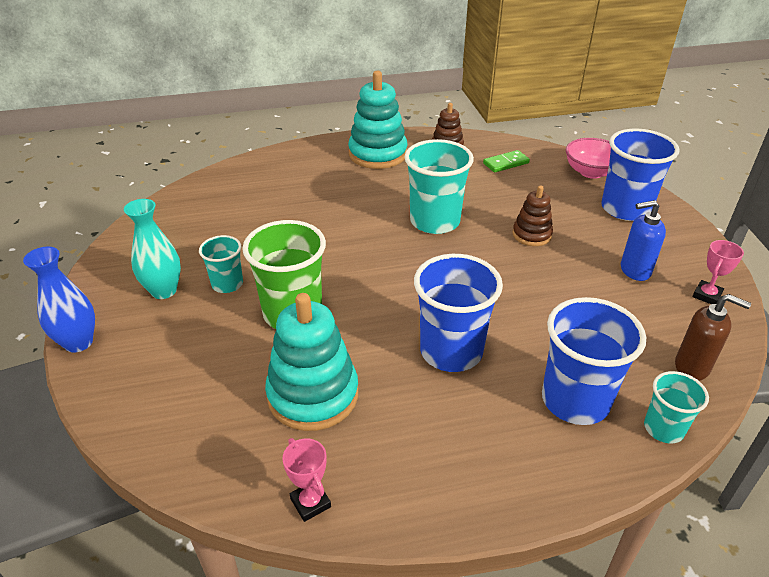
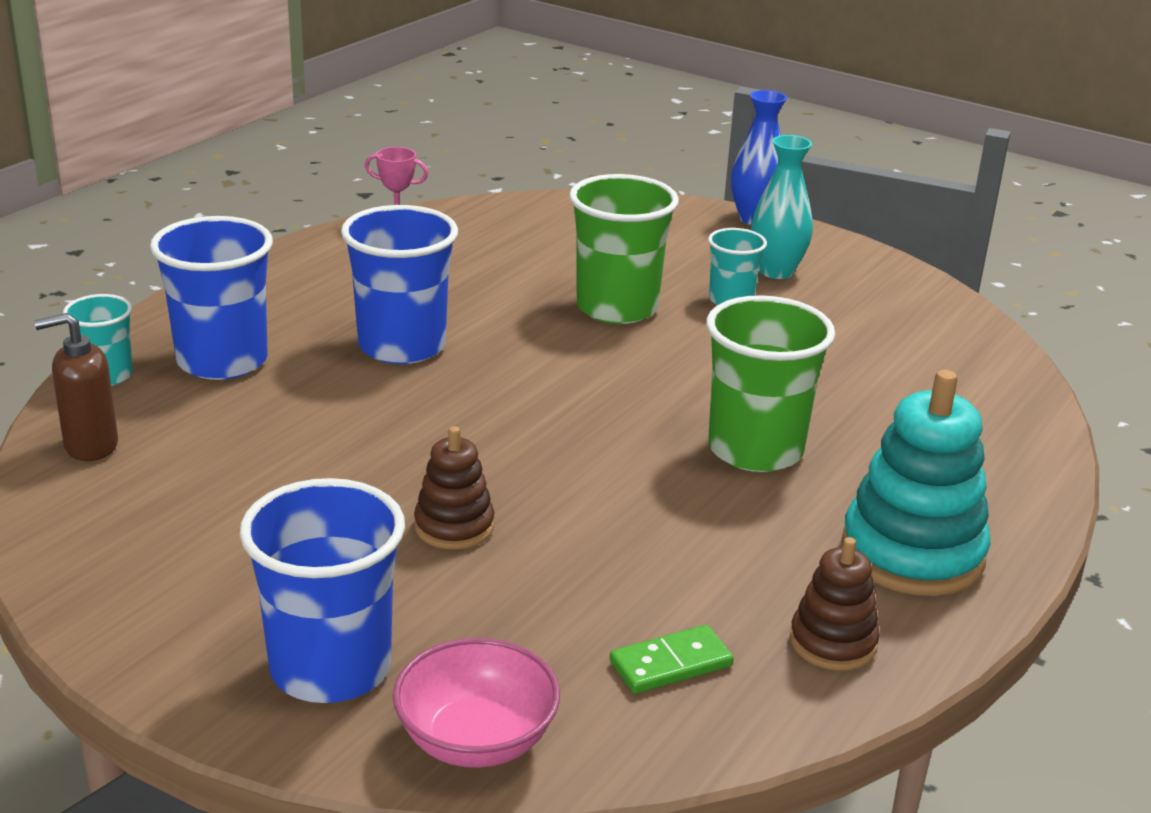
camera: 135 degrees right, 10 degrees down
turquoise stacking toy [265,293,358,431] -> none
turquoise cup [404,139,474,234] -> none
green domino [483,150,530,173] -> green domino turned 45 degrees clockwise [610,625,734,694]
blue soap dispenser [621,200,666,281] -> none
pink trophy [692,240,744,304] -> none
none -> green cup [706,295,835,472]

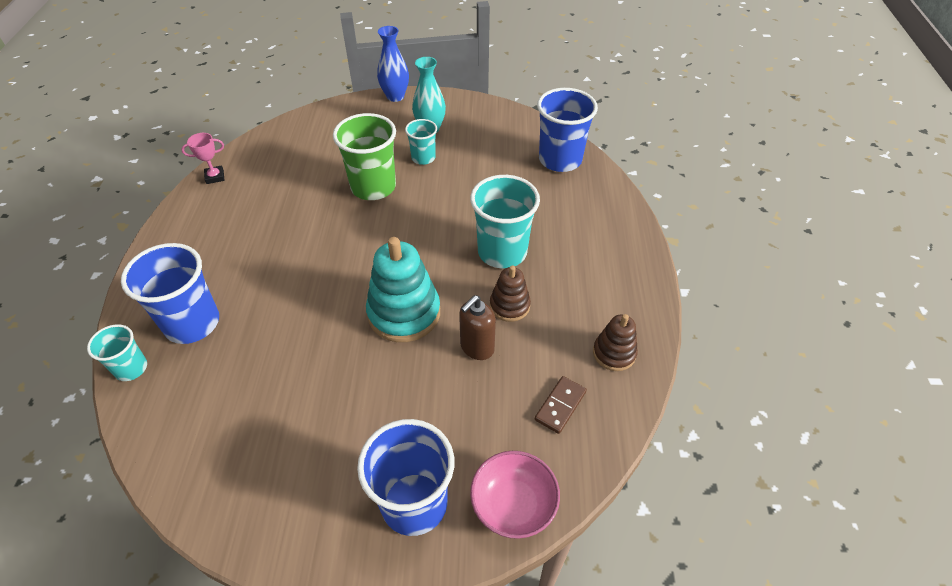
camera: 30 degrees left, 20 degrees up
brown soap dispenser [34,313,118,461] -> brown soap dispenser moved to [459,295,496,360]
blue cup [341,205,458,364] -> blue cup moved to [537,88,598,172]
brown stacking toy [414,426,494,550] -> brown stacking toy moved to [490,265,531,322]
green domino [610,625,734,694] -> brown domino [535,376,587,434]
green cup [706,295,835,472] -> turquoise cup [470,175,540,268]
turquoise stacking toy [841,370,991,596] -> turquoise stacking toy moved to [366,237,440,342]

